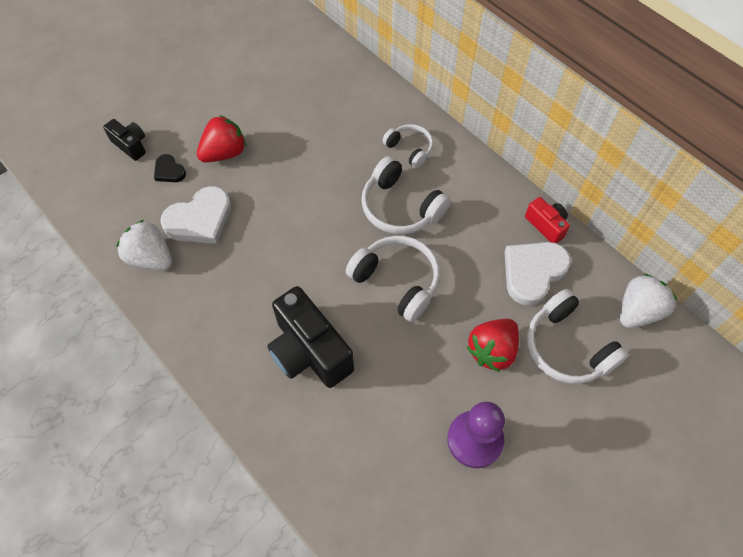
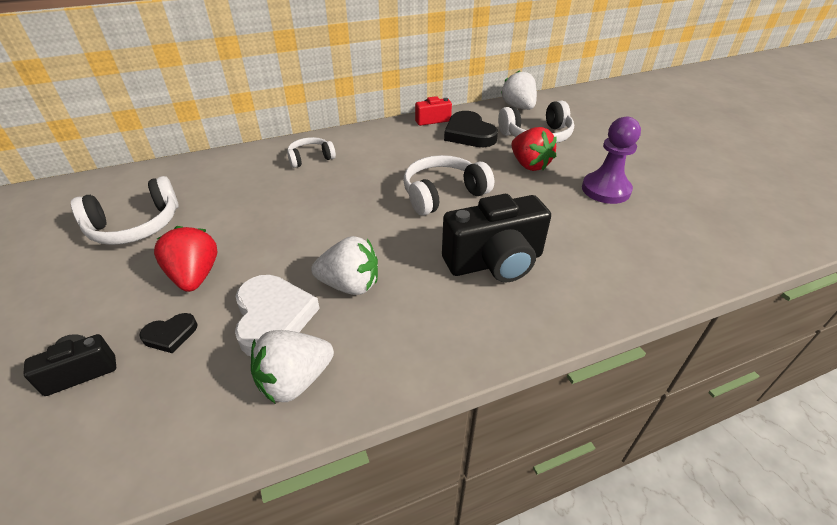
camera: 70 degrees left, 20 degrees down
white headphones [361,156,450,234] -> white headphones moved to [71,176,179,245]
white heart [505,242,571,306] -> black heart [444,111,498,147]
none -> white strawberry [311,236,378,295]

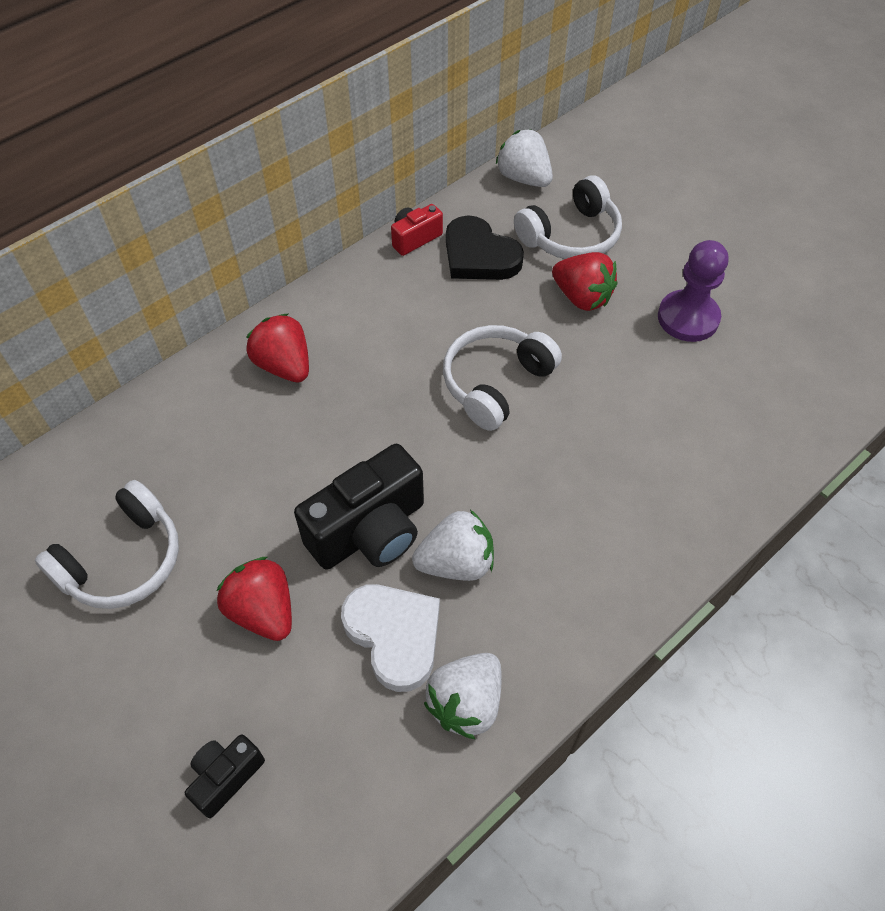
camera: 20 degrees left, 15 degrees up
black heart [139,313,198,353] -> none
white headphones [287,137,336,168] -> red strawberry [246,314,309,382]
black camera [442,194,551,282] -> black camera moved to [294,444,424,570]

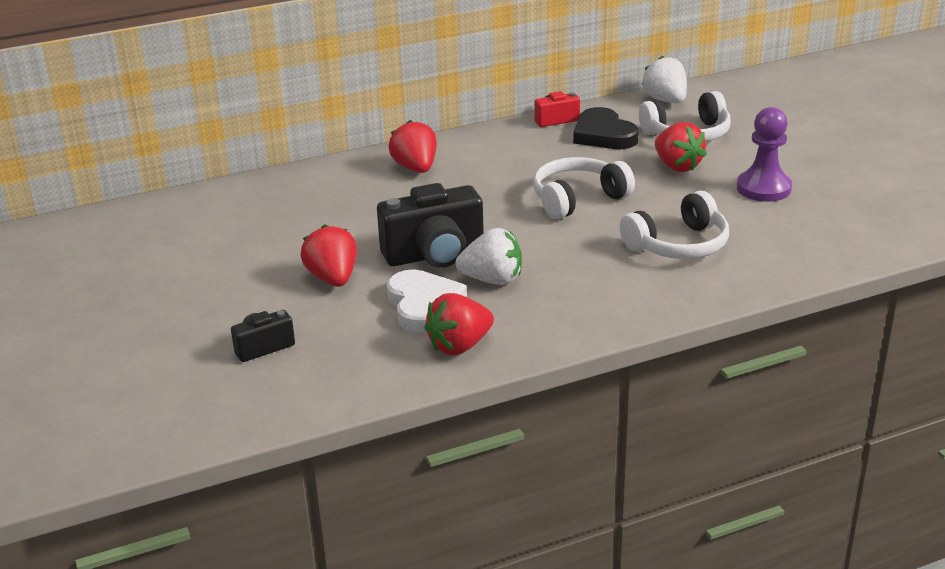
camera: 20 degrees right, 25 degrees down
white headphones [35,480,179,609] -> white headphones moved to [620,191,729,259]
white strawberry [424,653,502,739] -> red strawberry [424,293,494,355]

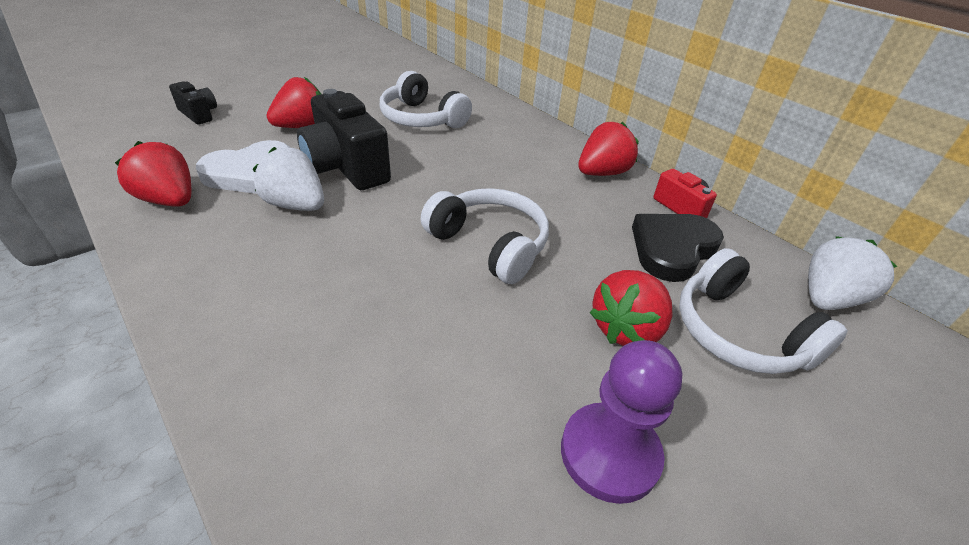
camera: 70 degrees right, 10 degrees up
red strawberry [389,120,437,173] -> red strawberry moved to [578,122,639,176]
white strawberry [455,228,522,285] -> white strawberry turned 135 degrees clockwise [253,147,324,211]
white headphones [620,191,729,259] -> white headphones moved to [380,71,472,128]

